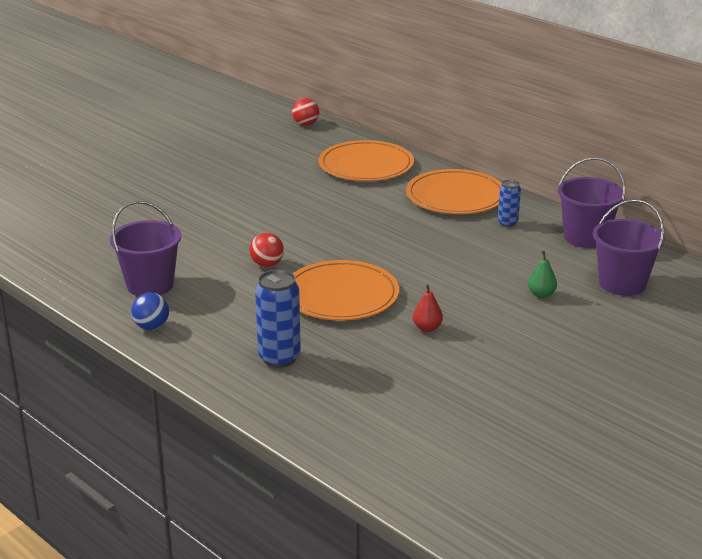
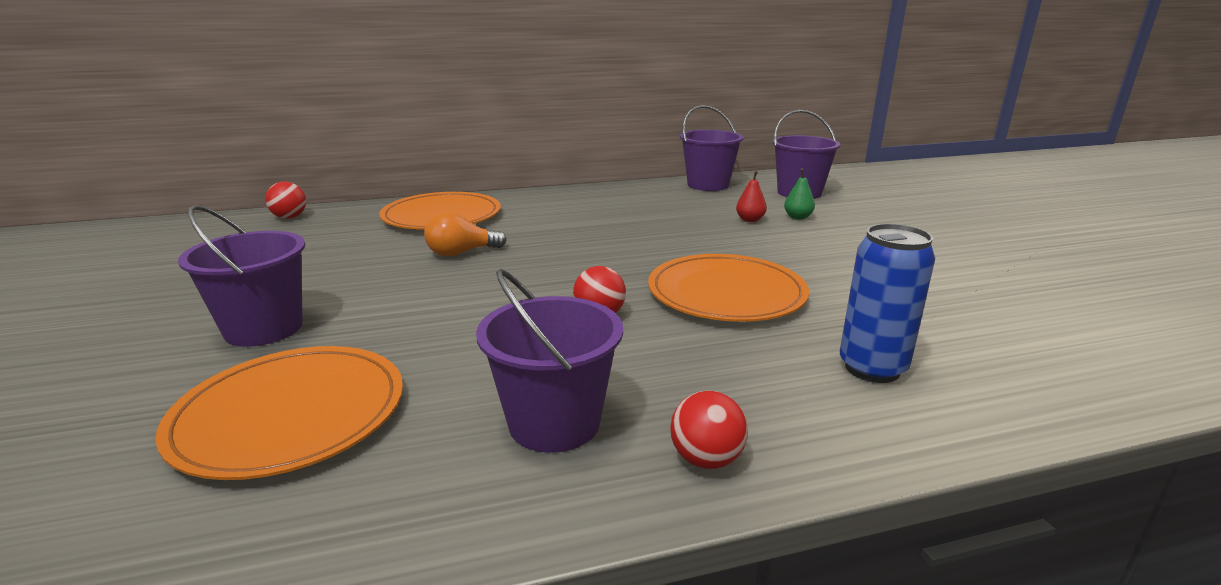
camera: 60 degrees left, 5 degrees down
blue ball [131,292,169,330] -> red ball [670,391,748,469]
orange plate [406,169,502,214] -> orange plate moved to [155,346,403,480]
red pear [413,284,443,332] -> red pear moved to [736,171,767,222]
blue can [498,180,521,227] -> none
none -> purple bucket [178,205,305,347]
none -> orange light bulb [424,211,507,257]

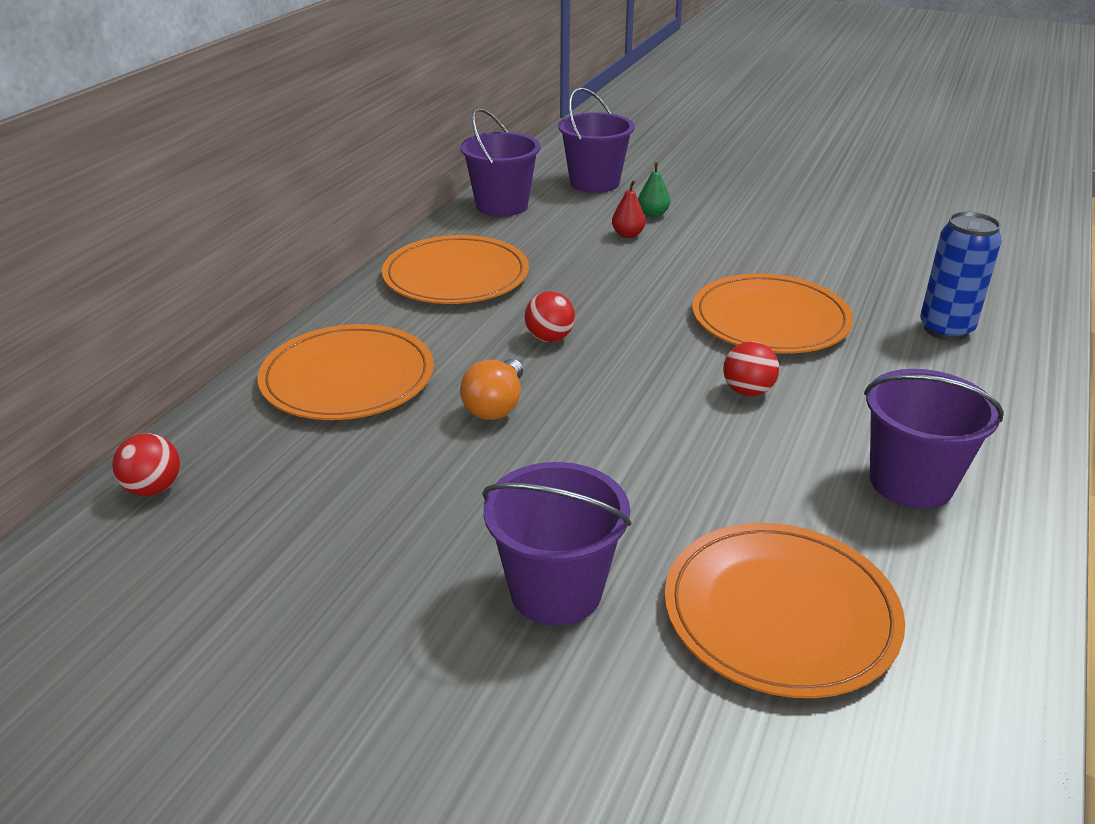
camera: 50 degrees left, 10 degrees up
red ball [670,391,748,469] -> red ball moved to [525,291,575,342]
none -> orange plate [382,235,529,304]

